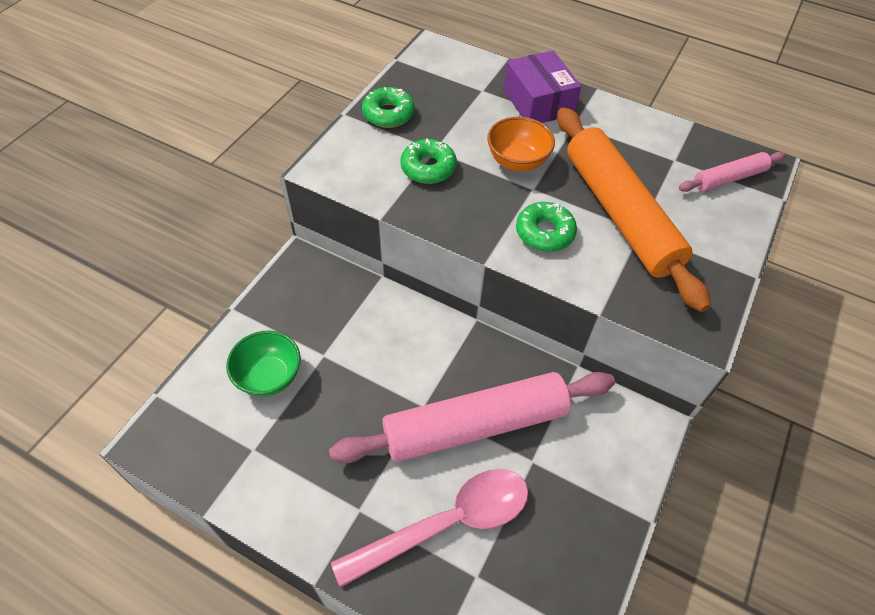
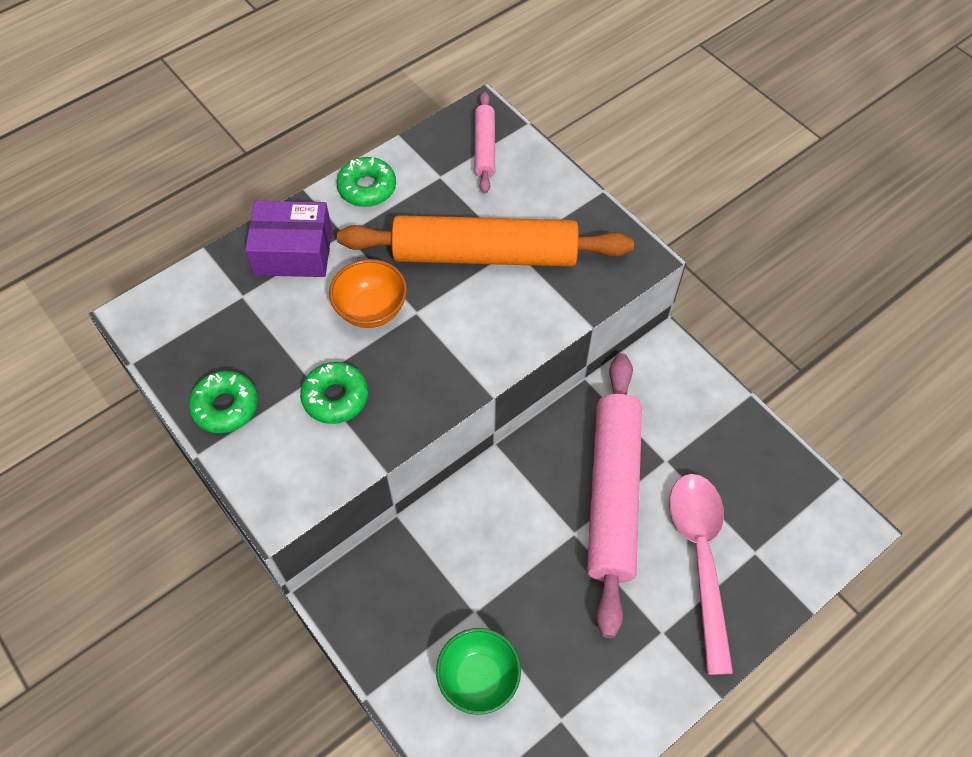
camera: 65 degrees left, 5 degrees up
green donut [516,202,577,252] -> green donut moved to [337,157,396,207]

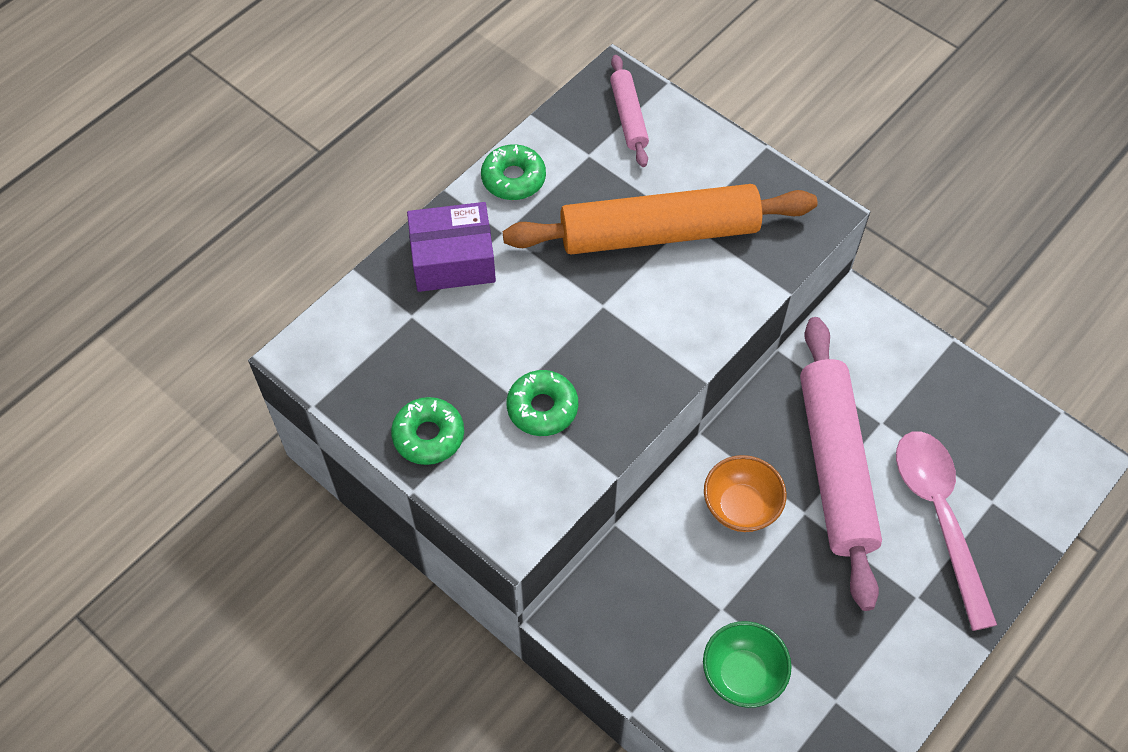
camera: 10 degrees left, 0 degrees up
orange bowl [329,259,407,328] -> orange bowl moved to [704,455,787,532]

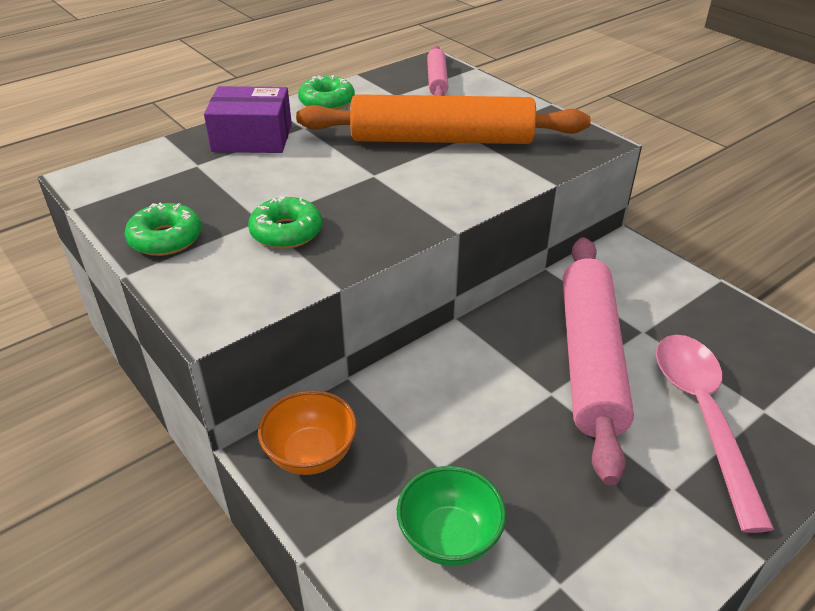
camera: 10 degrees right, 20 degrees down
orange bowl [704,455,787,532] -> orange bowl moved to [258,390,357,475]

